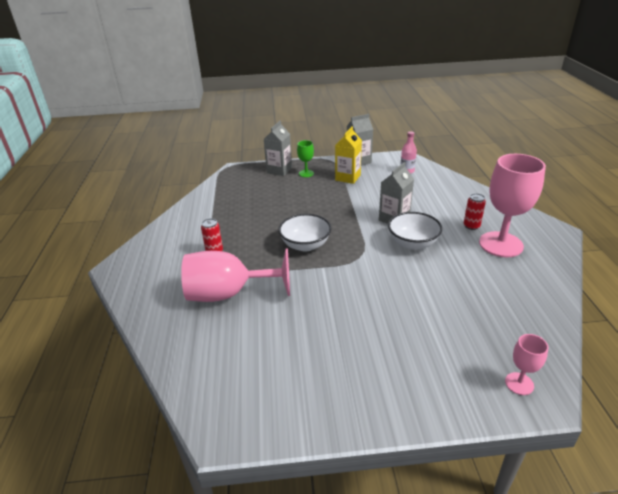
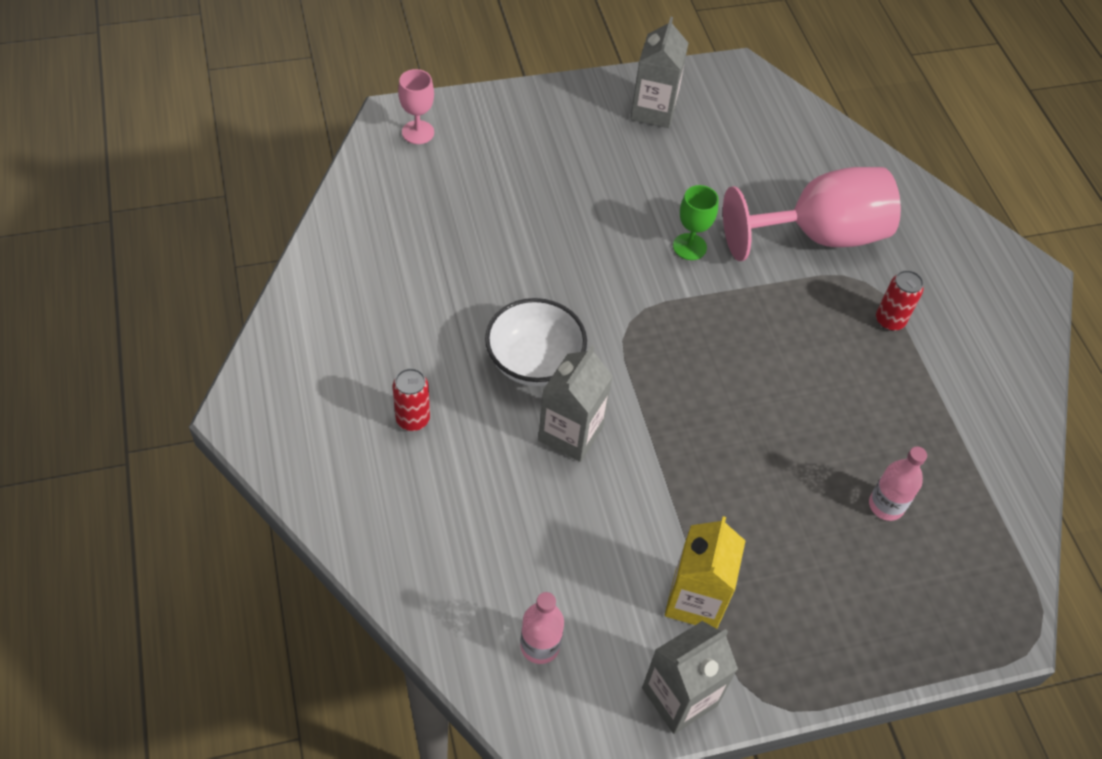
camera: 165 degrees right, 20 degrees up
grey carton [264,121,292,176] -> grey carton moved to [630,17,688,128]
white bowl [278,214,331,251] -> none
green goblet [297,140,314,177] -> green goblet moved to [673,185,719,260]
pink goblet [479,154,546,257] -> none
none -> pink bottle [869,447,927,521]

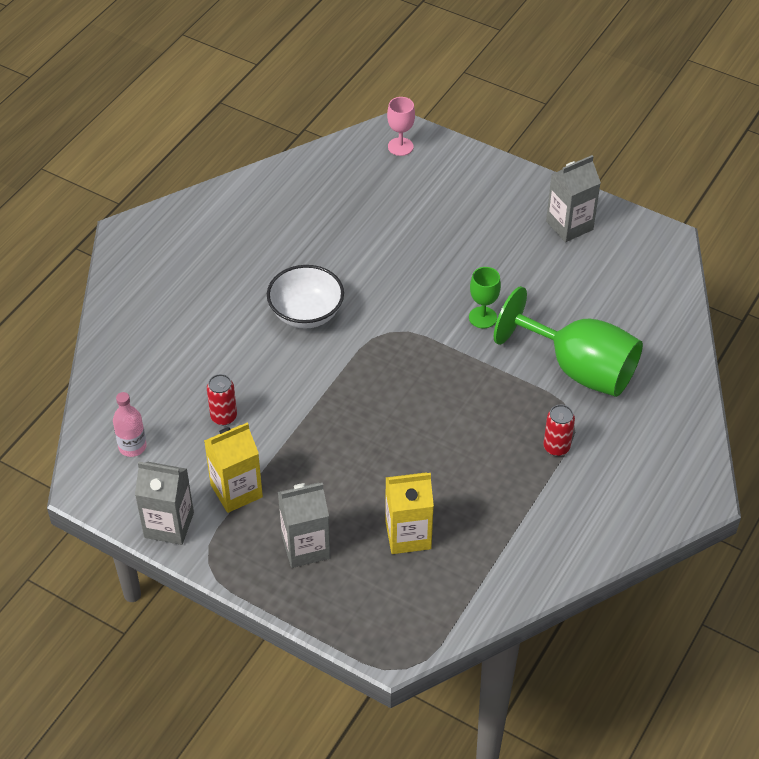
camera: 50 degrees right, 5 degrees down
red can [393,368,430,431] -> red can moved to [207,374,237,425]
grey carton [538,345,613,462] -> grey carton moved to [278,483,331,568]
pink goblet [723,167,901,261] -> green goblet [494,286,643,397]
pink bottle [869,447,927,521] -> yellow carton [385,472,434,554]

